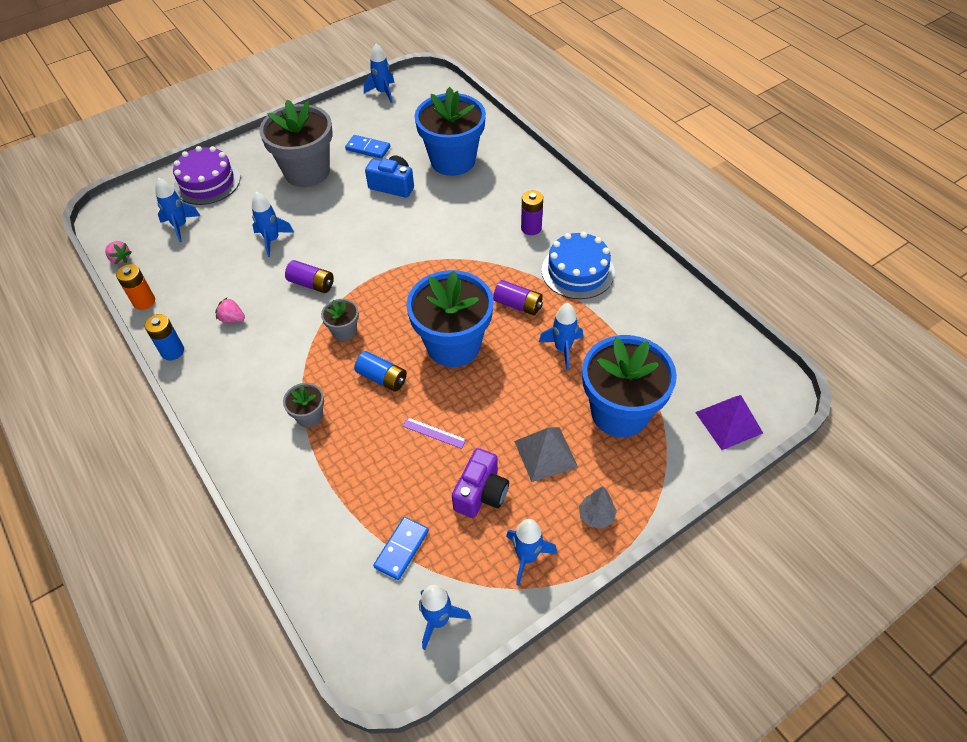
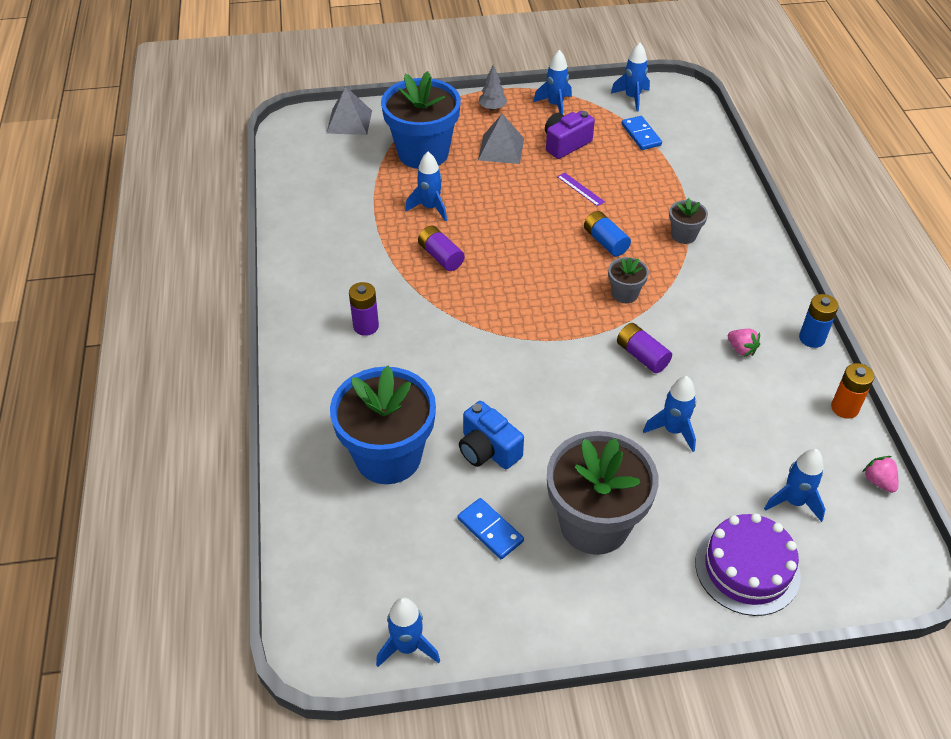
camera: 155 degrees left, 5 degrees down
blue domino [373,517,429,580] -> blue domino turned 75 degrees counterclockwise [621,116,662,150]
blue flower pot [406,270,494,367] -> none
blue cake [542,232,615,299] -> none
purple pyramid [695,395,763,450] -> grey pyramid [327,86,372,135]

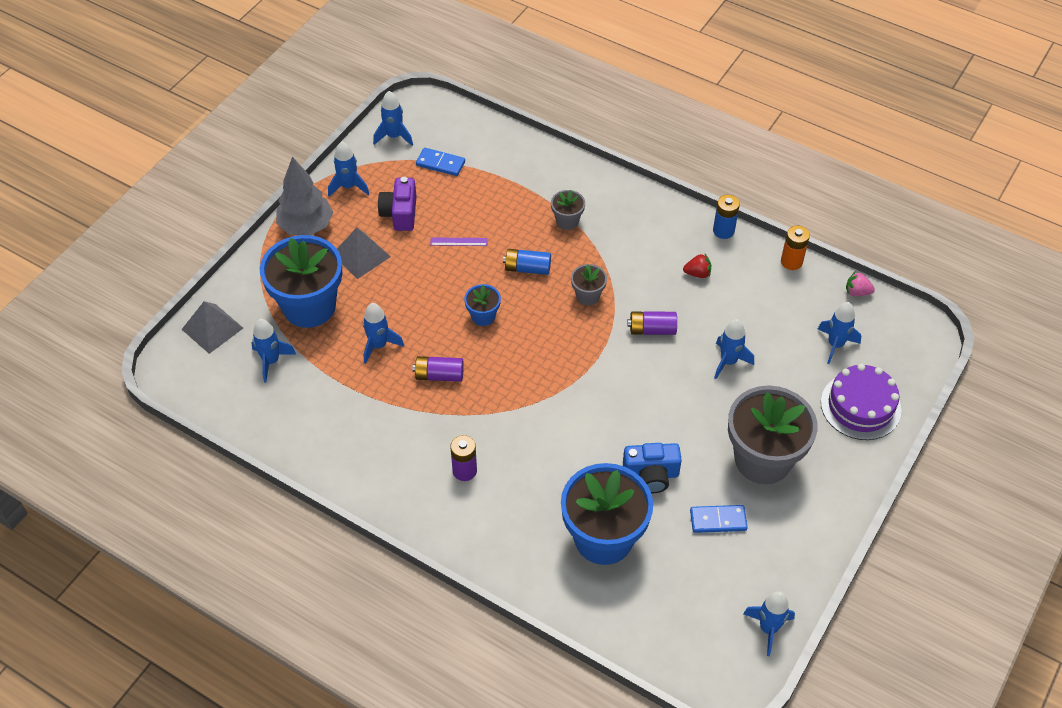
camera: 50 degrees left, 5 degrees up
grey tree [479,65,507,111] -> grey tree [276,157,333,235], size x1.91
pink strawberry [728,329,760,357] -> red strawberry [683,254,711,278]
none -> blue rocket [251,319,296,382]
none -> blue flower pot [464,284,501,326]

